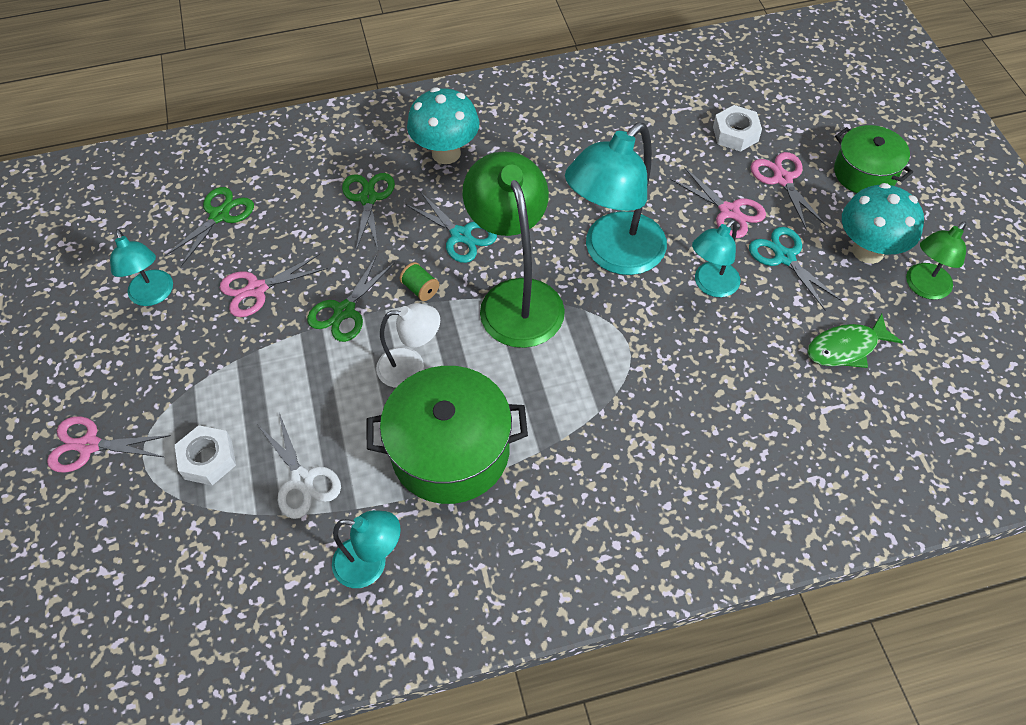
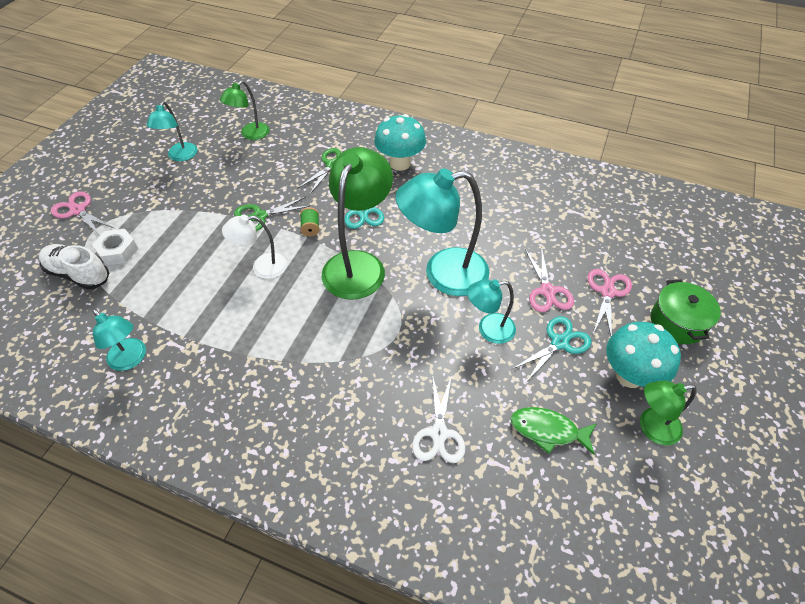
camera: 35 degrees right, 5 degrees down
green scissors [164,187,254,266] -> green lamp [220,80,270,140]
pink scissors [220,254,328,317] -> none
white scissors [257,413,341,519] -> white scissors moved to [412,374,465,463]
green pot [367,366,528,504] -> none
white lamp [376,303,440,388] -> white lamp turned 135 degrees clockwise [222,215,287,279]
white nut [713,105,762,152] -> none
turquoise scissors [749,227,842,310] -> turquoise scissors turned 45 degrees clockwise [512,316,591,381]
none -> white shoe [39,244,109,290]

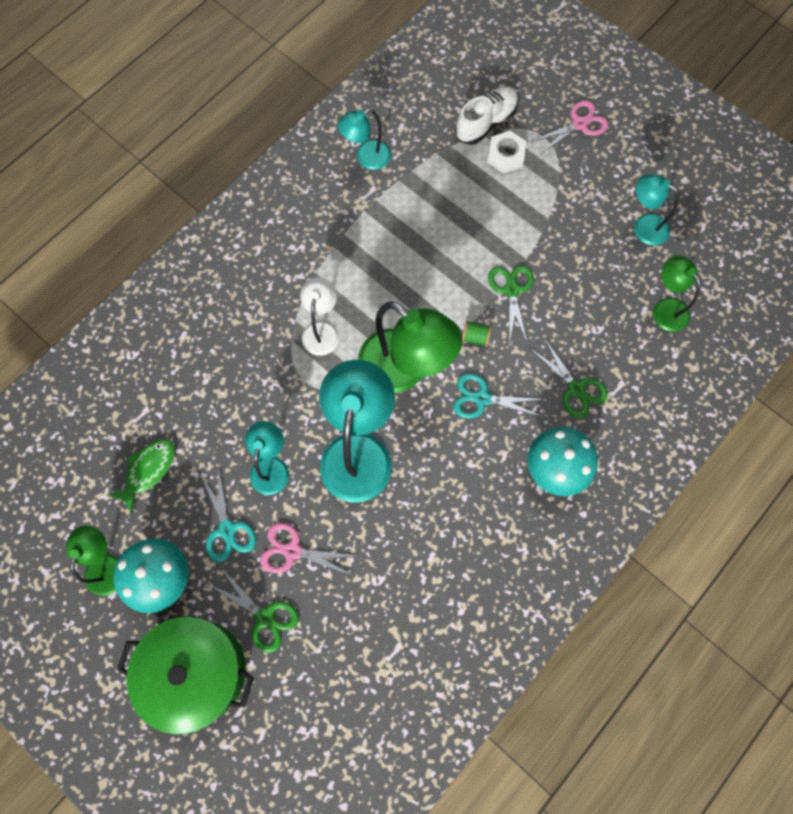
camera: 110 degrees right, 20 degrees up
white lamp [222,215,287,279] -> white lamp moved to [300,277,339,356]
white scissors [412,374,465,463] -> none
pink scissors [587,269,632,336] -> green scissors [208,569,299,653]
green pot [651,279,721,344] -> green pot [117,616,254,735], size x1.58

